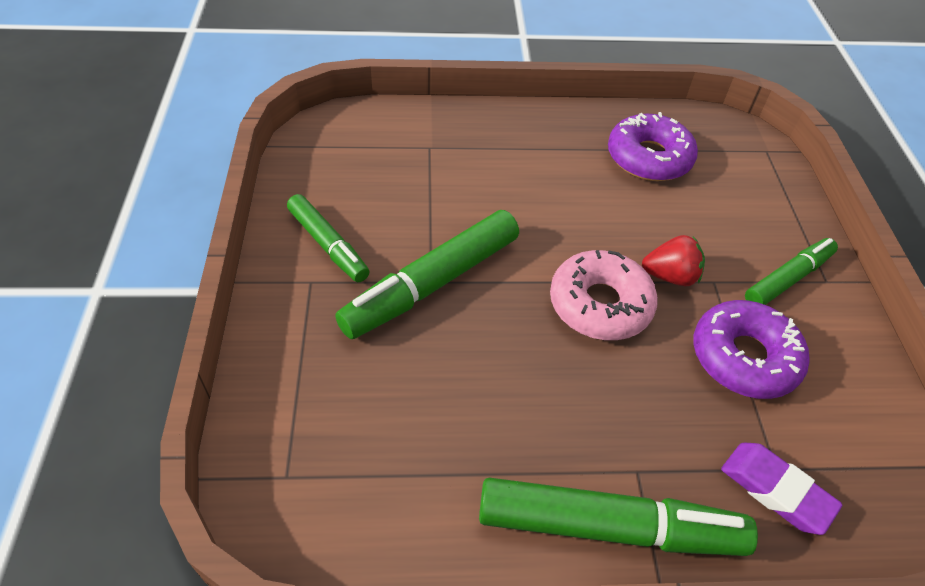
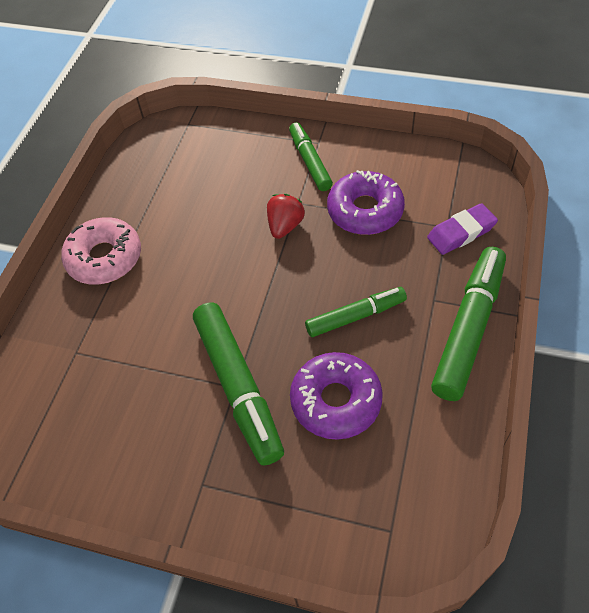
camera: 65 degrees left, 5 degrees up
green marker [287,194,370,282] -> green marker moved to [305,287,407,337]
pink donut [550,250,658,340] -> pink donut moved to [61,217,141,284]
purple donut [608,112,698,181] -> purple donut moved to [290,352,383,440]

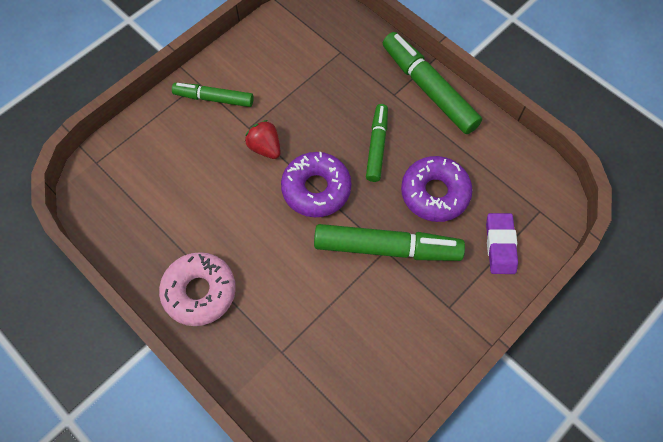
camera: 65 degrees left, 10 degrees up
purple donut [327,170,405,235] -> purple donut moved to [281,152,351,217]
purple eraser [427,203,498,255] -> purple eraser moved to [486,213,518,274]

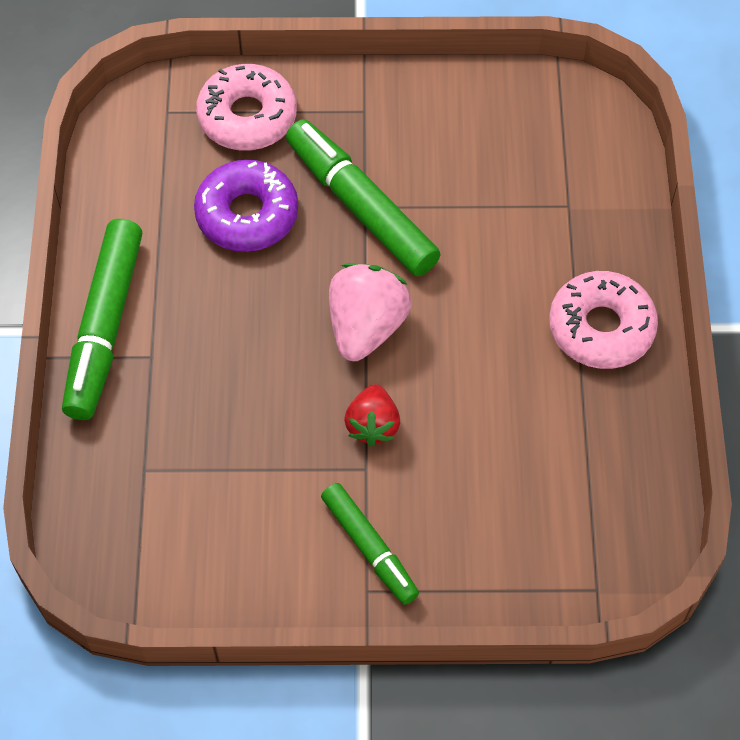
camera: 135 degrees left, 5 degrees down
purple donut [281,152,351,217] -> pink strawberry [329,263,411,361]
green marker [366,104,388,182] -> none
purple eraser [486,213,518,274] -> pink donut [196,64,297,150]

